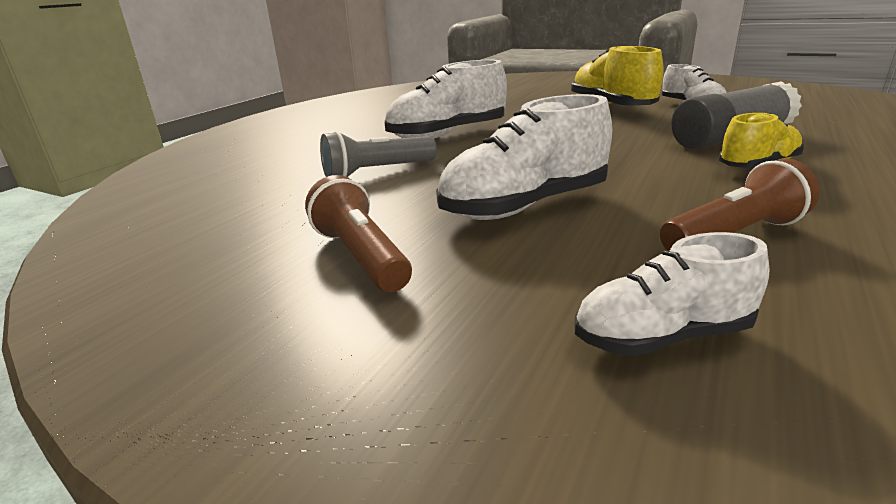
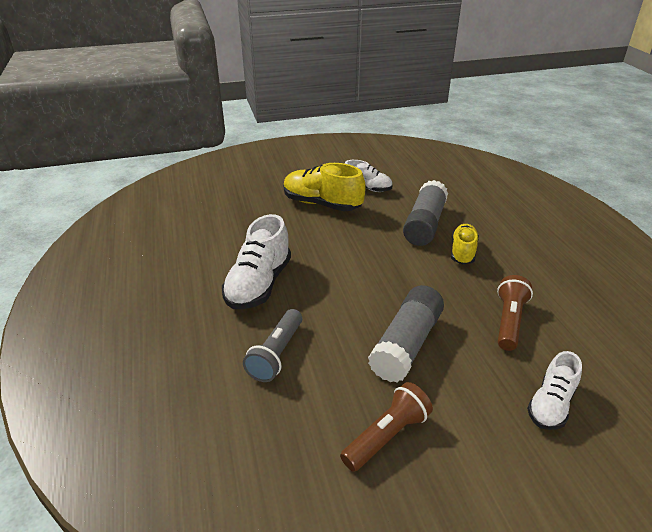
camera: 45 degrees left, 10 degrees up
brown flashlight [305,175,412,292] -> brown flashlight turned 120 degrees clockwise [340,382,433,472]
white shoe [436,94,612,220] -> grey glue stick [368,285,444,383]

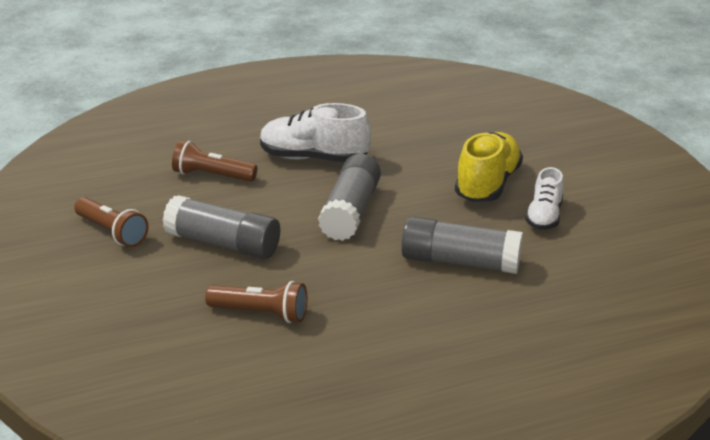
camera: 85 degrees right, 5 degrees down
grey flashlight [243,309,302,382] -> brown flashlight [172,140,257,182]
yellow shoe [451,224,479,264] -> none
white shoe [527,351,582,430] -> none
none -> grey glue stick [318,154,381,241]

